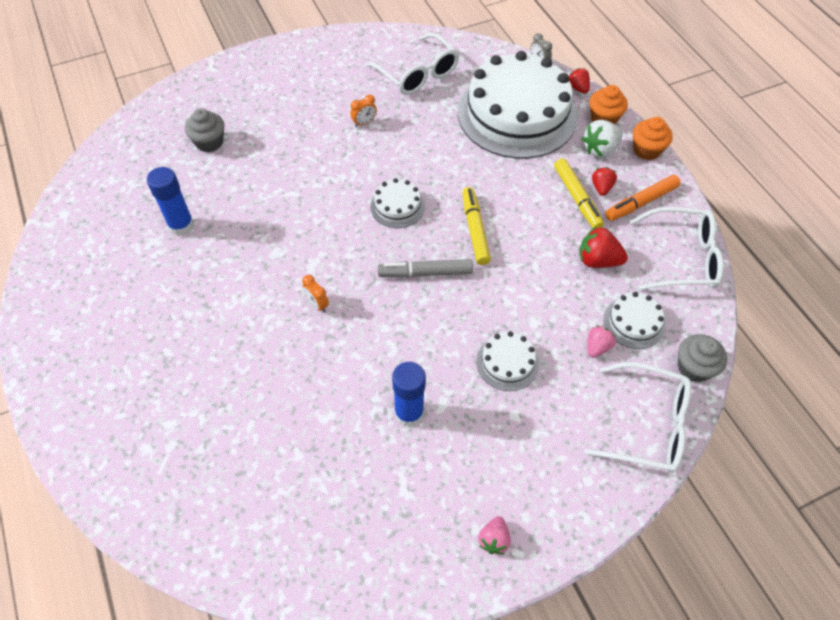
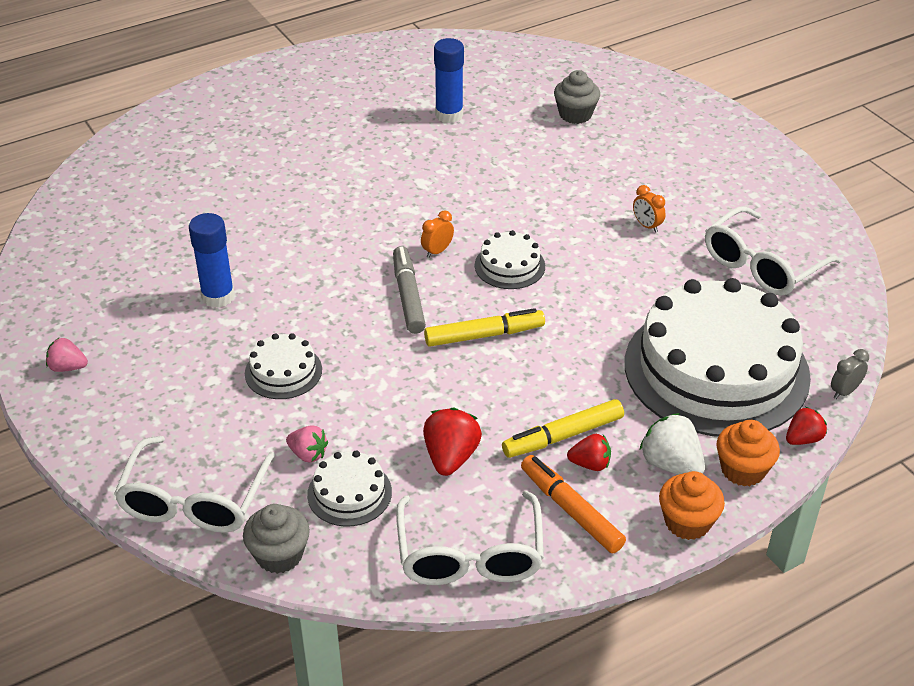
camera: 85 degrees right, 15 degrees down
orange clock [302,275,329,313] -> orange clock moved to [421,211,454,258]

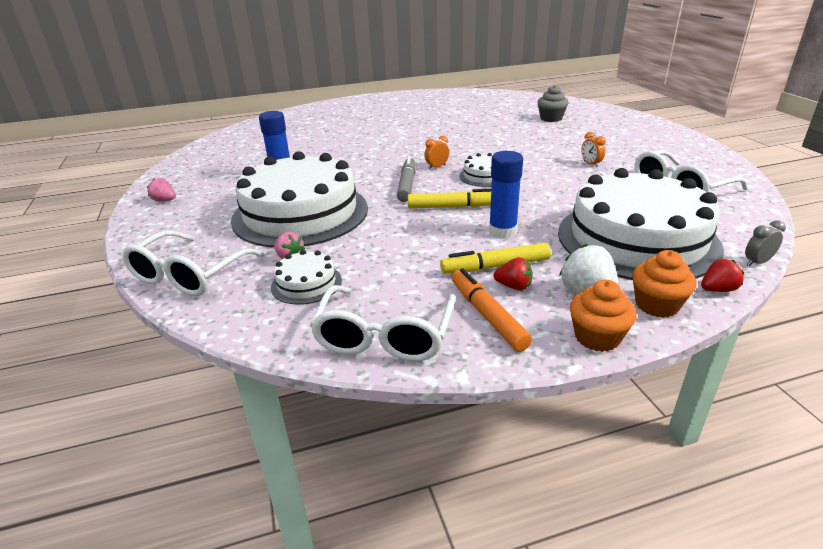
camera: 15 degrees right, 10 degrees down
grey cupcake [243,504,310,574] -> none
white cake [245,333,322,399] -> white cake [231,151,368,248], size x2.38
red strawberry [423,408,482,476] -> none
blue glue stick [434,38,464,123] -> blue glue stick moved to [489,151,523,238]

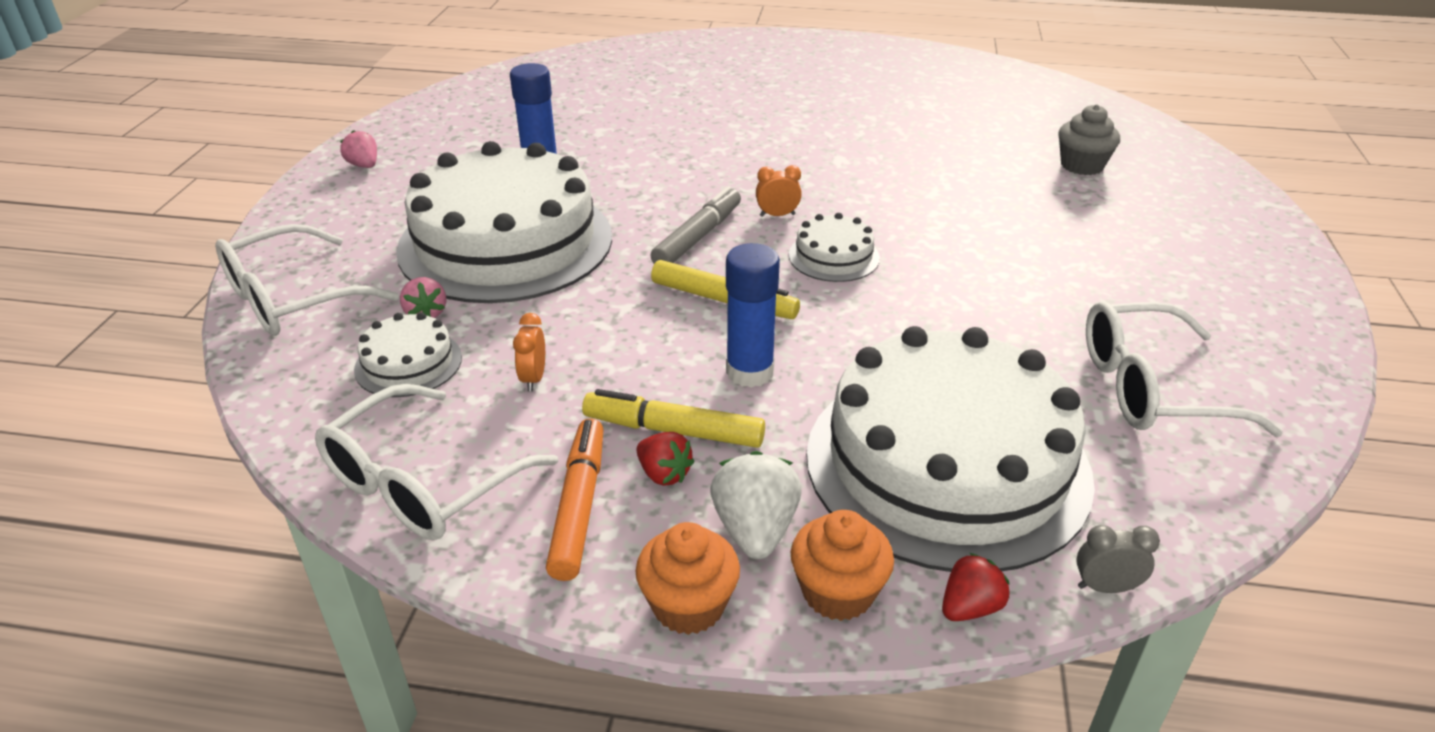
camera: 25 degrees right, 5 degrees up
orange clock [581,132,606,167] -> orange clock moved to [513,313,545,391]
red strawberry [701,259,744,292] -> red strawberry turned 45 degrees counterclockwise [942,553,1010,621]

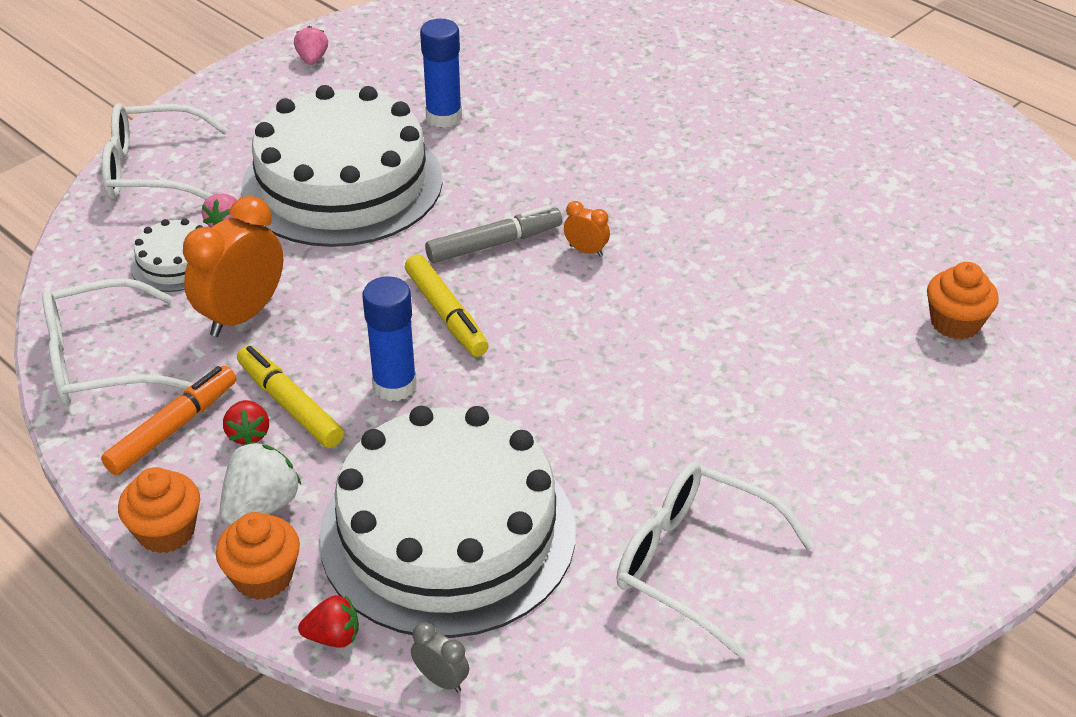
camera: 35 degrees right, 5 degrees up
orange clock [513,313,545,391] -> orange clock [183,196,283,337], size x2.16
white cake [789,213,880,282] -> none
grey cupcake [1058,104,1120,175] -> orange cupcake [927,262,999,340]

